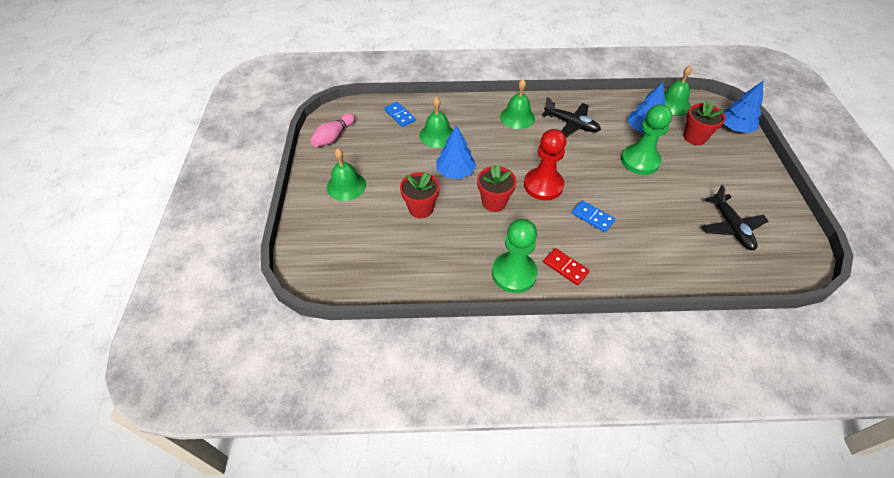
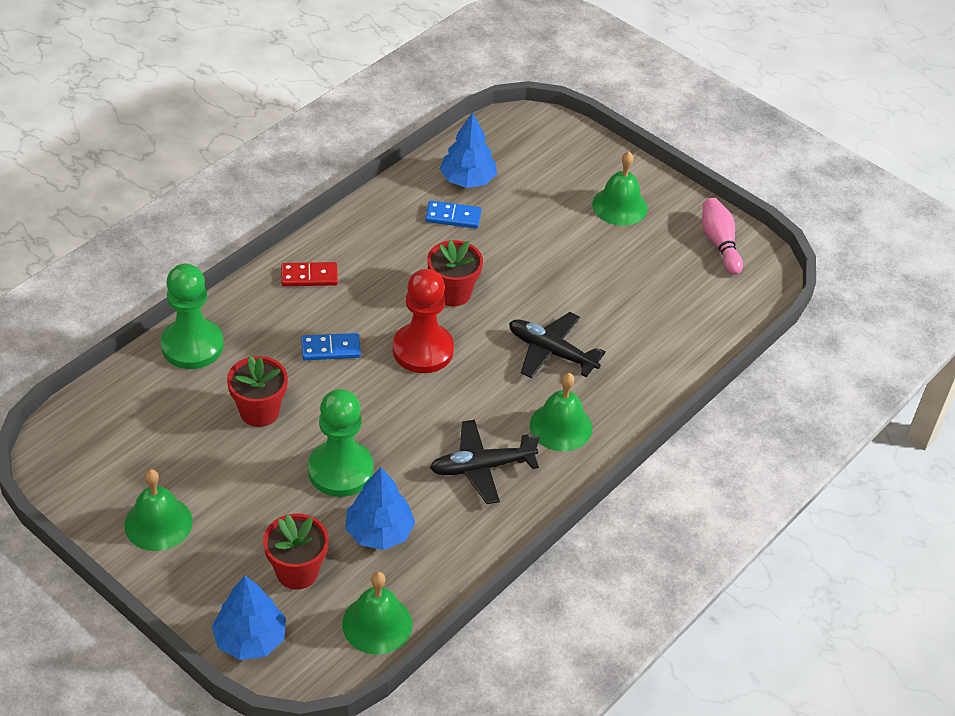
camera: 130 degrees right, 5 degrees down
blue domino [384,102,415,127] -> blue domino moved to [425,201,481,229]
red flower pot [400,172,440,218] -> red flower pot moved to [227,356,288,427]
green bell [419,97,453,148] -> green bell moved to [125,469,193,551]
blue tree [436,125,476,179] -> blue tree moved to [440,112,497,188]
green pawn [492,219,538,293] -> green pawn moved to [161,264,224,369]
black plane [701,185,768,250] -> black plane moved to [509,312,606,378]

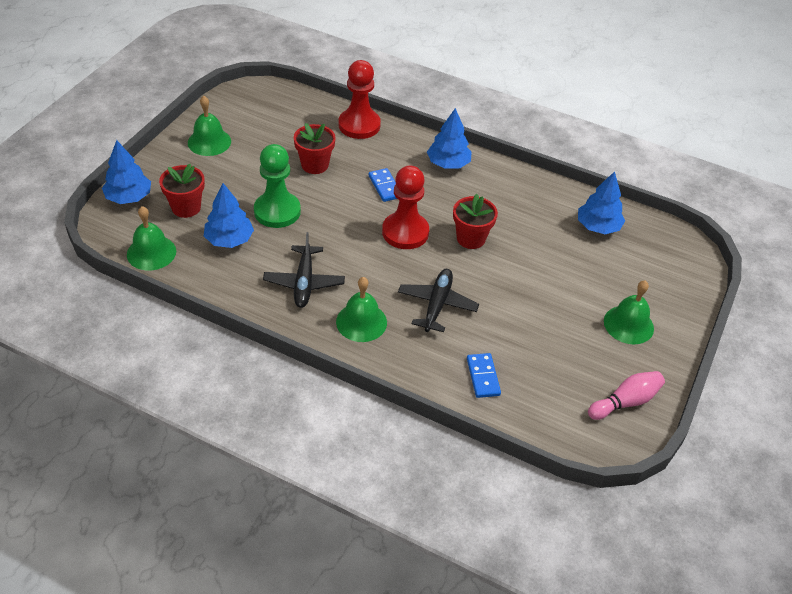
camera: 75 degrees right, 0 degrees up
green pawn [161,264,224,369] -> red pawn [339,60,381,139]
red domino [281,262,338,286] -> blue tree [427,108,472,169]
blue domino [425,201,481,229] -> blue domino moved to [467,353,501,398]
black plane [430,420,540,504] -> black plane turned 150 degrees counterclockwise [263,232,345,308]

